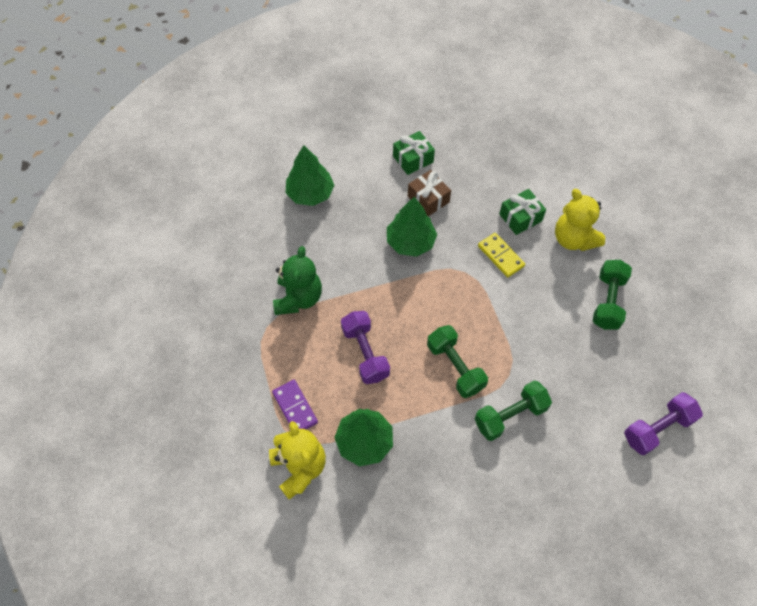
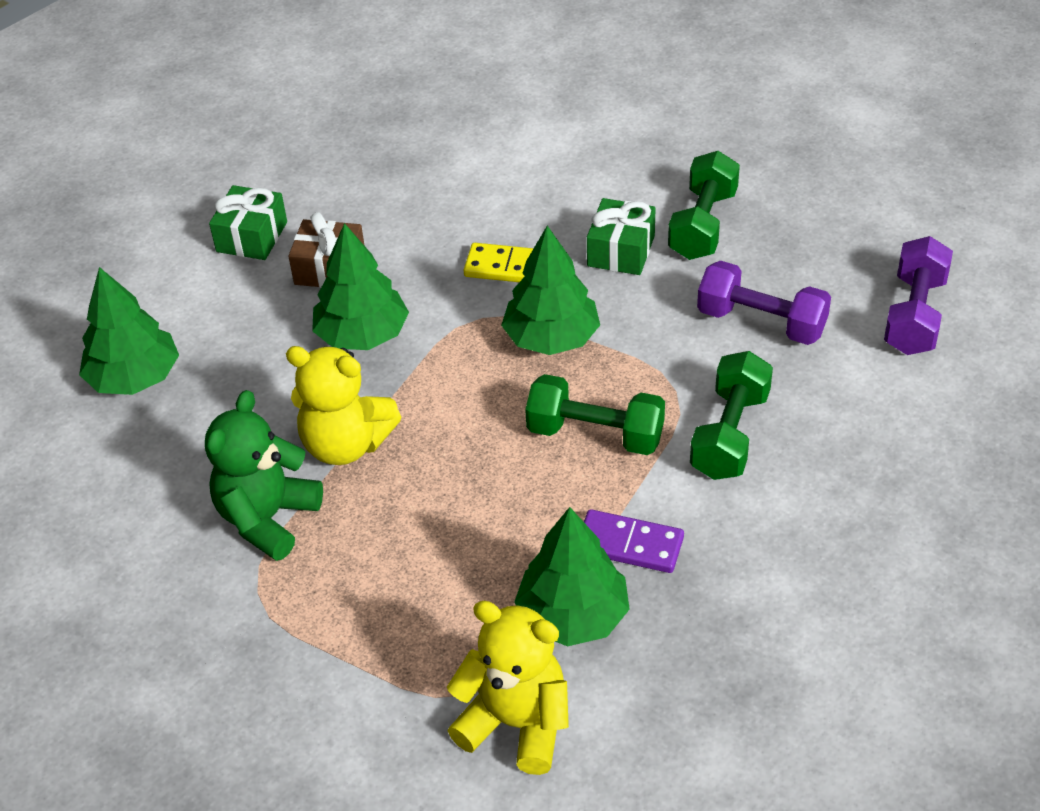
camera: 40 degrees left, 15 degrees down
purple domino [272,380,318,429] -> purple domino moved to [584,509,684,573]
green teddy bear [273,246,322,315] -> green teddy bear turned 120 degrees counterclockwise [205,390,323,561]
purple dumbbell [341,311,390,384] -> purple dumbbell moved to [697,261,831,345]
green gift [499,189,546,235] -> green gift moved to [587,198,655,275]
yellow teddy bear [555,189,605,251] -> yellow teddy bear moved to [286,346,401,465]
green dumbbell [593,260,632,330] -> green dumbbell turned 45 degrees clockwise [668,151,740,260]
none -> green tree [501,226,600,355]

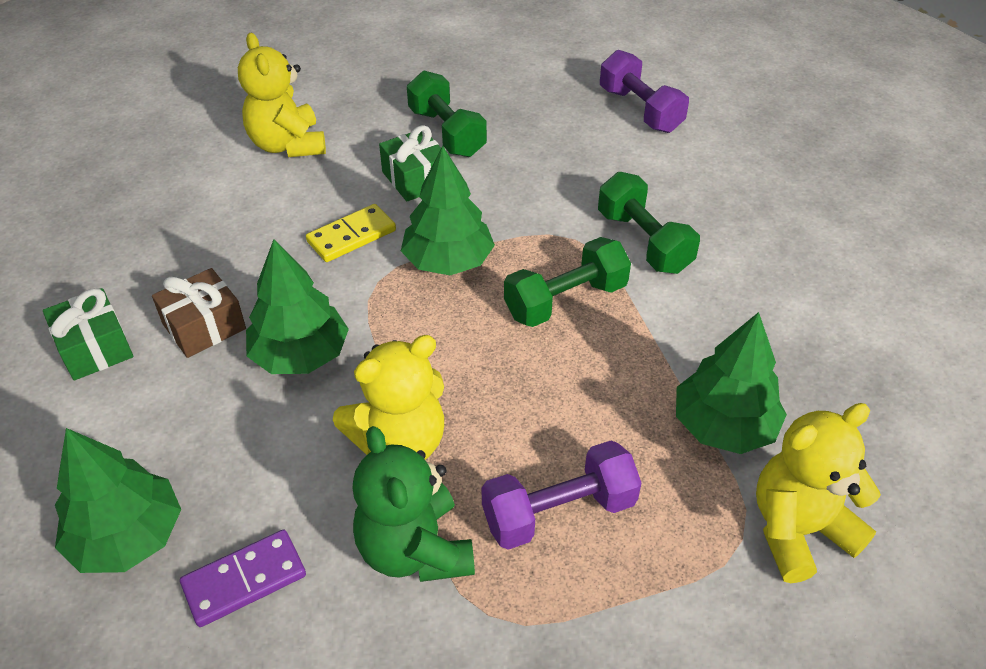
camera: 50 degrees left, 0 degrees up
purple domino [584,509,684,573] -> purple domino moved to [180,530,306,627]
purple dumbbell [697,261,831,345] -> purple dumbbell moved to [482,441,642,550]
none -> yellow teddy bear [238,33,326,157]

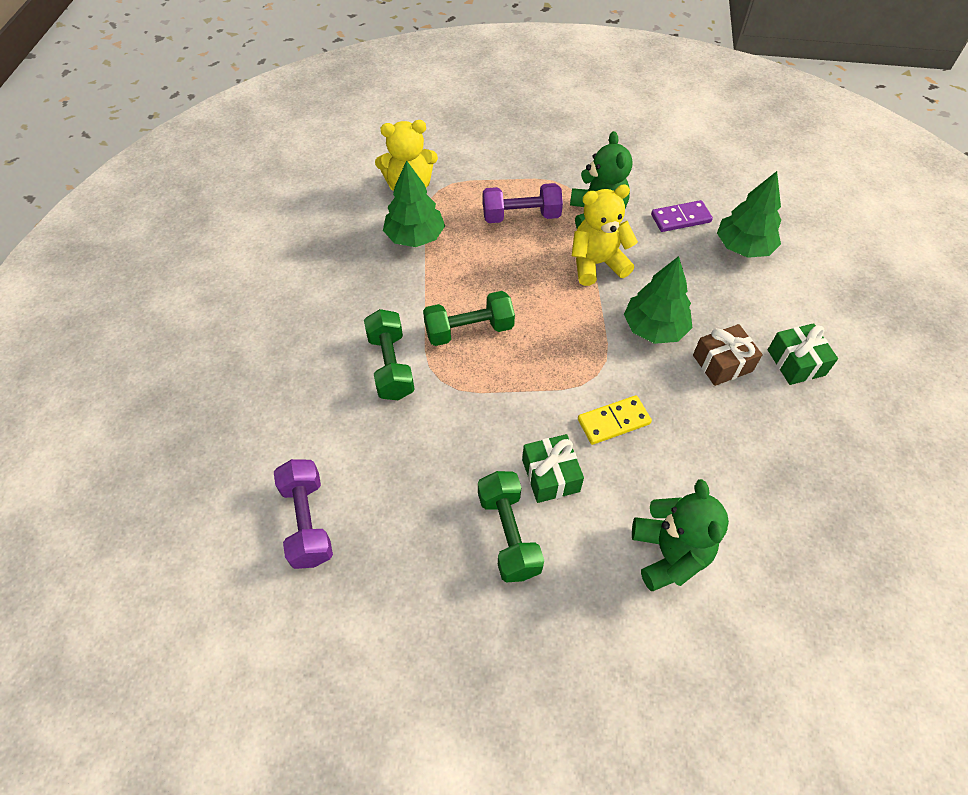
camera: 165 degrees left, 10 degrees up
yellow teddy bear [238,33,326,157] -> green teddy bear [632,479,729,591]
green tree [401,146,495,275] -> none

